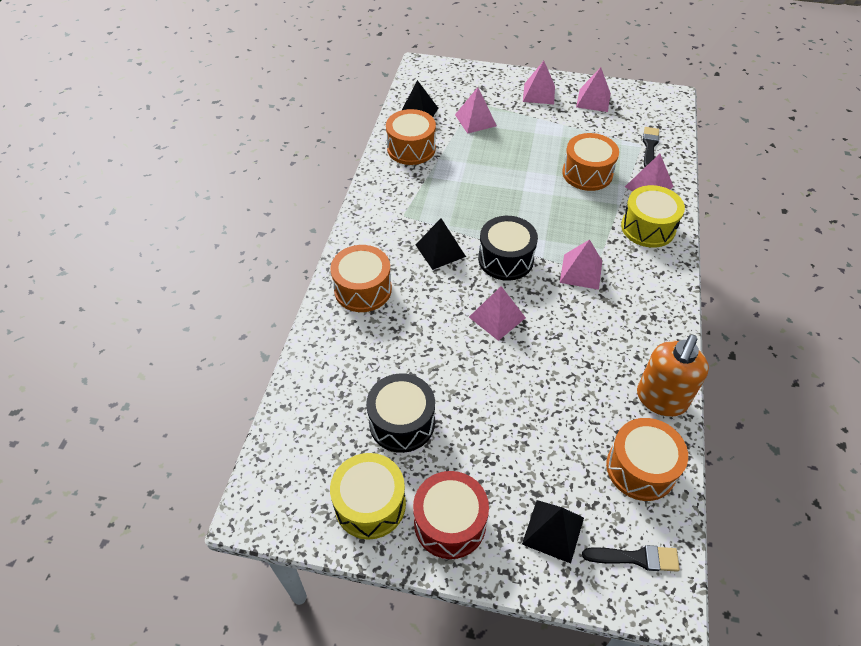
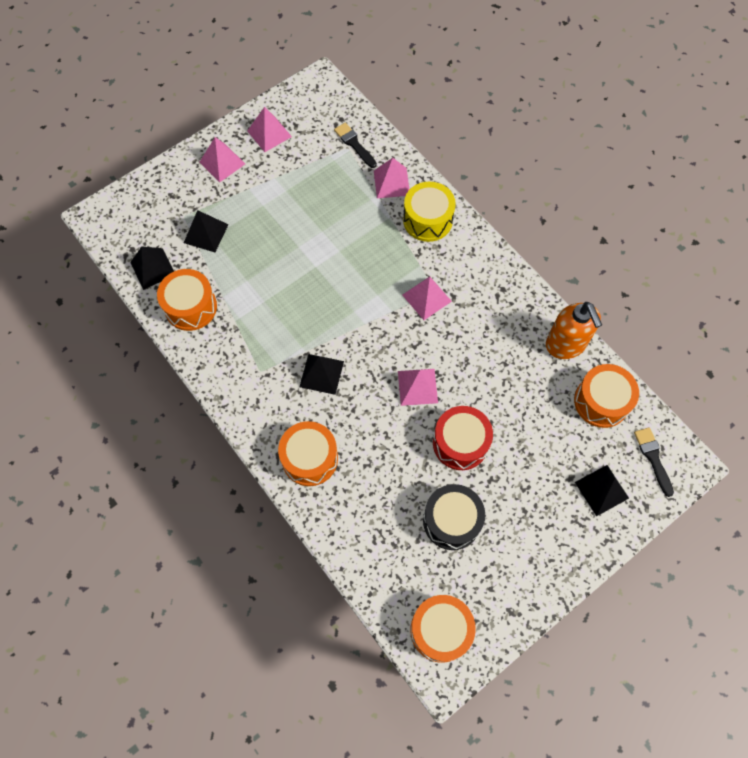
camera: 50 degrees left, 15 degrees up
yellow drum [330,453,406,540] -> none
red drum [413,471,489,559] -> red drum moved to [433,406,493,470]
pink pyramid [455,87,497,134] -> black pyramid [184,210,229,252]
black drum [478,216,538,281] -> none
orange drum [562,133,619,191] -> orange drum moved to [410,595,476,663]
black brush [582,545,680,572] -> black brush turned 60 degrees counterclockwise [634,427,674,497]

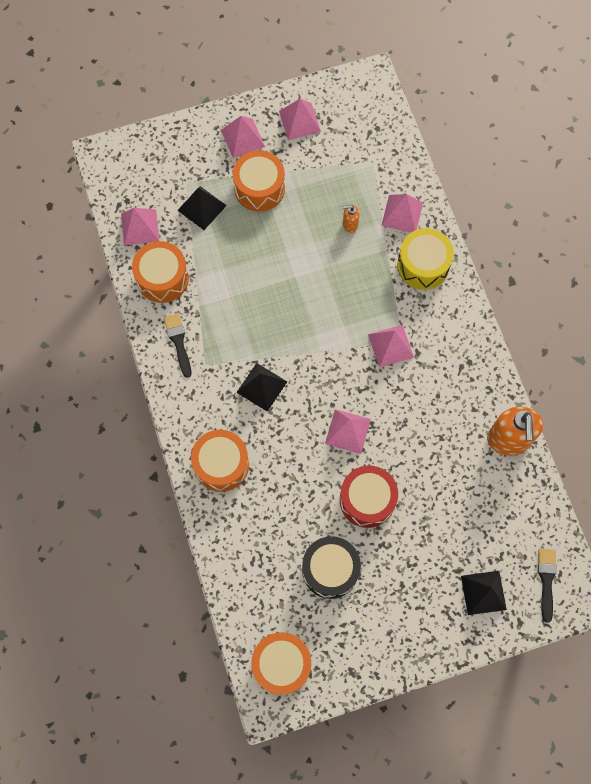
camera: 20 degrees right, 5 degrees up
black pyramid [130,246,174,290] -> pink pyramid [121,208,159,246]
black brush [334,123,377,168] -> black brush moved to [164,313,191,378]
orange drum [574,364,639,428] -> orange drum moved to [233,150,285,212]
none -> orange soap dispenser [341,205,359,233]

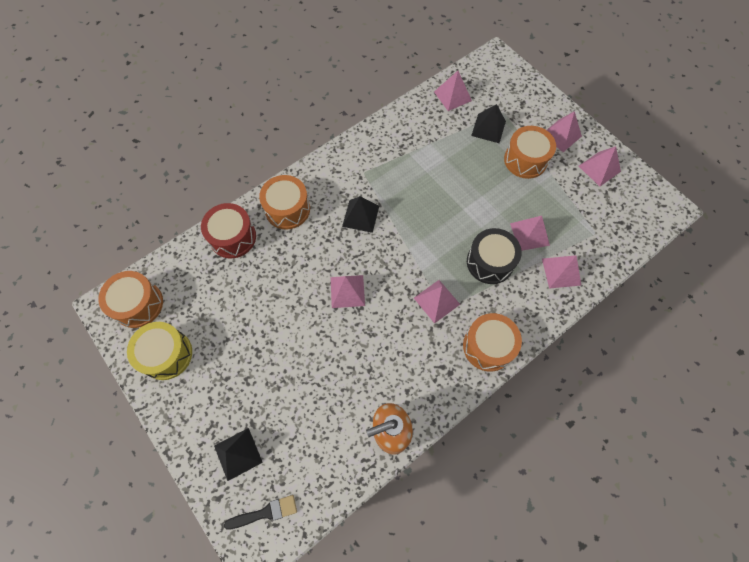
camera: 70 degrees right, 5 degrees down
orange drum [132,241,189,303] -> orange drum moved to [463,313,522,372]
black brush [164,313,191,378] -> none
black drum [302,536,361,599] -> black drum moved to [467,228,522,284]
red drum [340,466,398,528] -> red drum moved to [201,203,256,258]
orange soap dispenser [341,205,359,233] -> pink pyramid [510,216,550,251]
yellow drum [397,228,454,290] -> yellow drum moved to [127,322,192,380]

